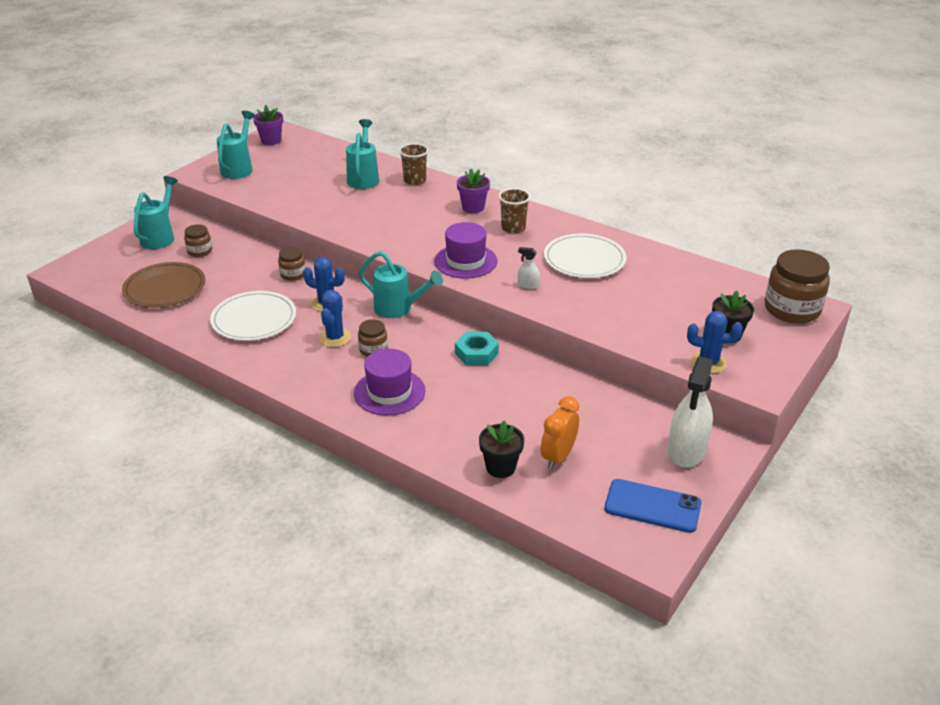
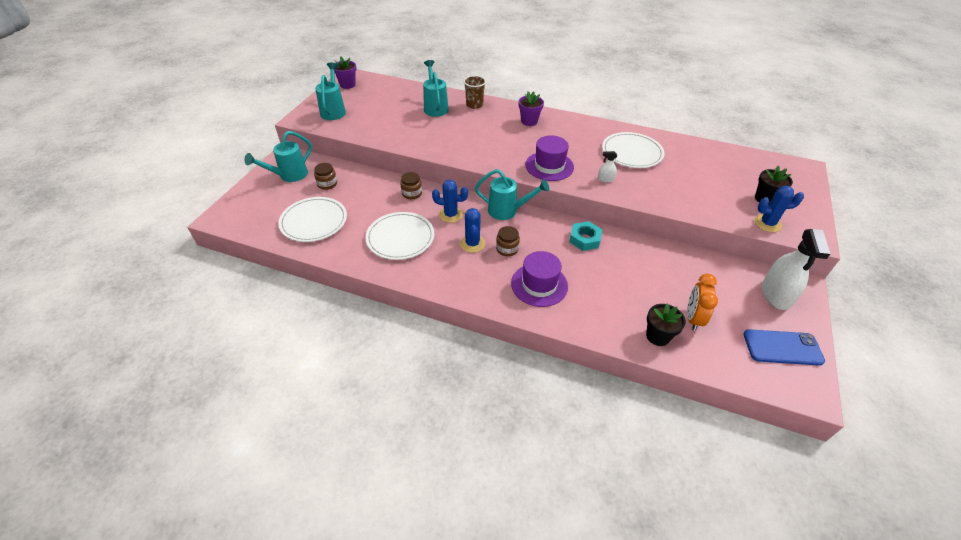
camera: 15 degrees left, 10 degrees up
brown plate [122,262,205,308] -> white plate [278,197,347,242]
turquoise watering can [134,176,178,249] -> turquoise watering can turned 135 degrees counterclockwise [244,131,312,182]
brown cup [499,188,530,234] -> none
brown jar [765,249,830,324] -> none

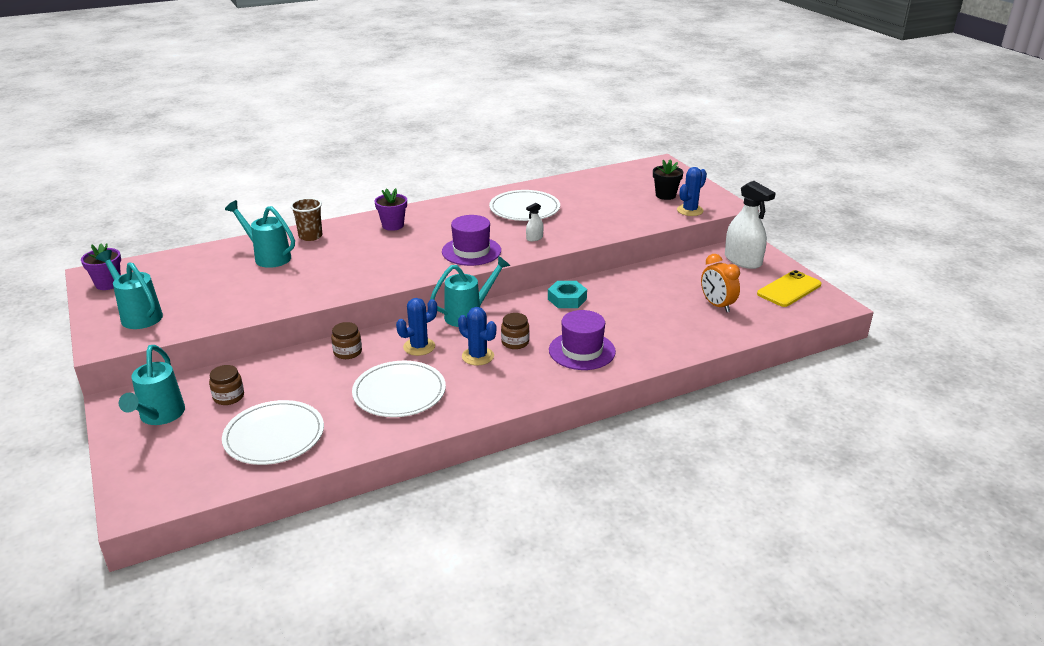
camera: 45 degrees left, 15 degrees down
black flower pot [646,303,686,346] -> none
blue phone [744,329,825,366] -> yellow phone [757,270,821,307]

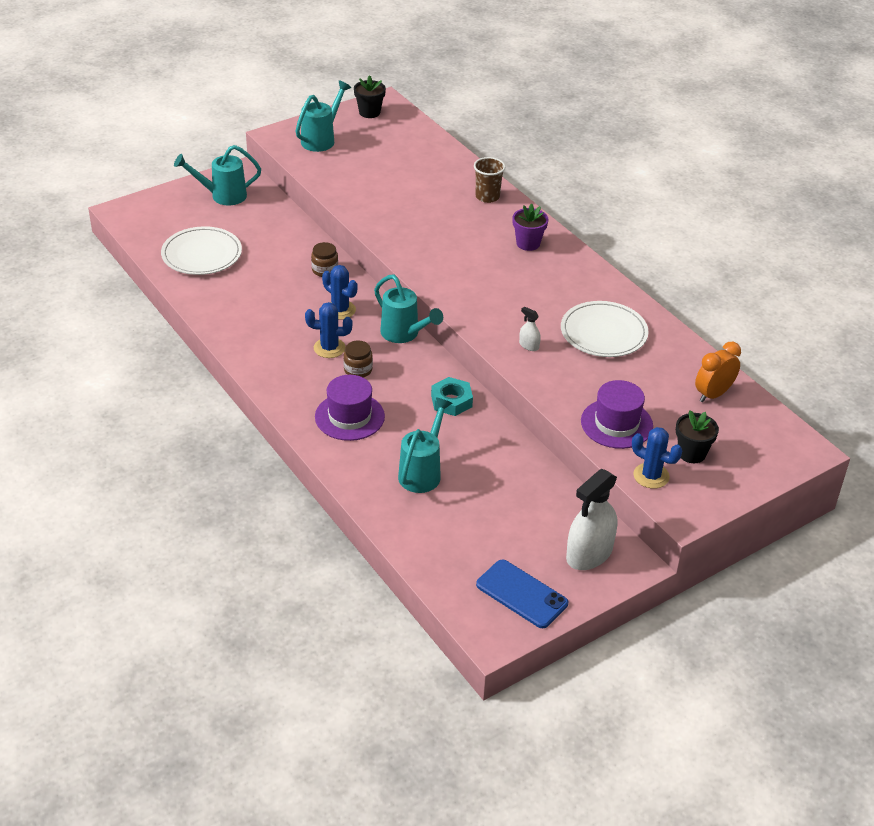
camera: 80 degrees right, 10 degrees up
purple flower pot [81,243,121,290] -> black flower pot [354,75,386,118]
brown jar [209,365,244,405] -> none
turquoise watering can [225,200,295,268] -> turquoise watering can moved to [398,397,453,493]
white plate [352,361,446,417] -> none
purple hat [442,215,501,266] -> purple hat moved to [581,380,653,449]
blue cactus [458,307,496,365] -> blue cactus turned 60 degrees clockwise [305,302,352,358]
orange clock [701,254,740,312] -> orange clock moved to [695,342,741,403]
yellow phone [757,270,821,307] -> blue phone [476,560,568,628]

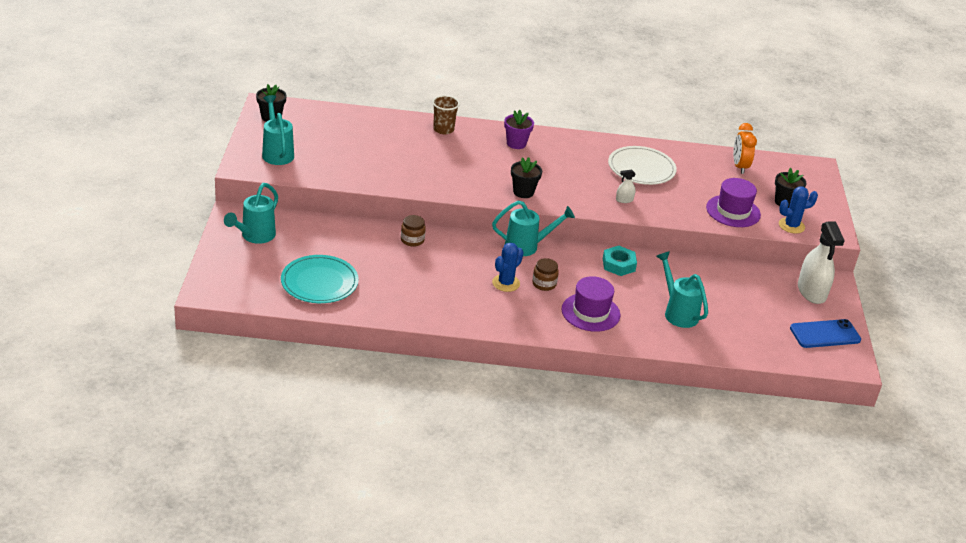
camera: 55 degrees left, 5 degrees down
white plate [161,226,242,275] -> turquoise plate [281,255,359,303]
blue cactus [322,265,358,320] -> none
none -> black flower pot [511,157,542,198]

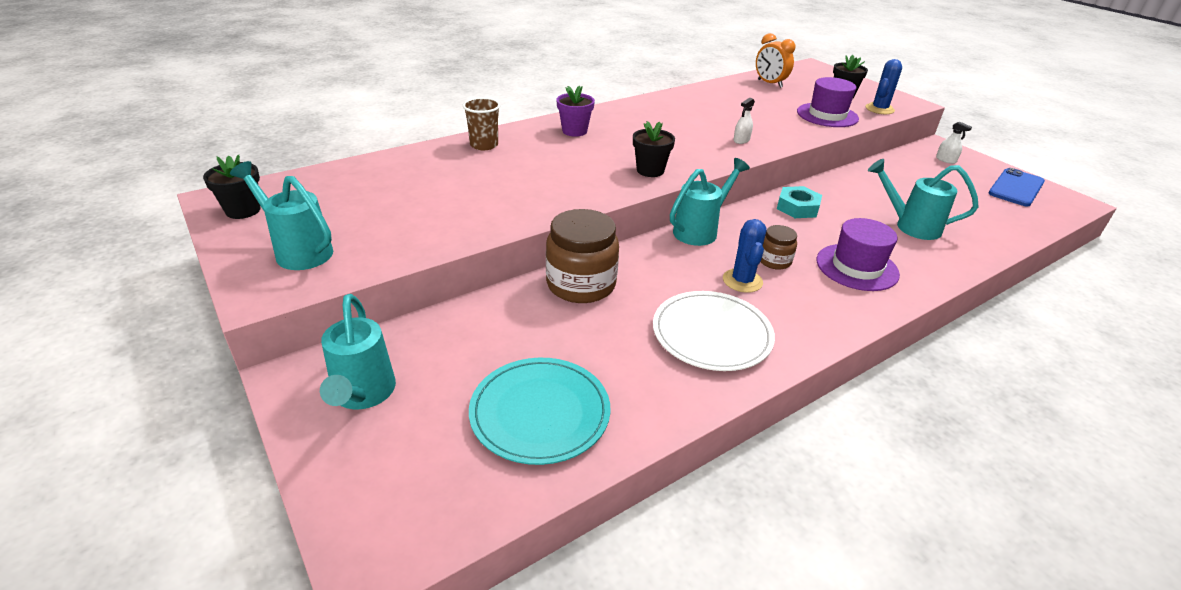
camera: 35 degrees left, 0 degrees up
brown jar [401,215,426,247] -> brown jar [546,209,619,303], size x1.94
white plate [608,146,677,185] -> white plate moved to [653,291,775,371]
white spray bottle [798,221,845,304] -> white spray bottle [936,121,972,164], size x0.44

